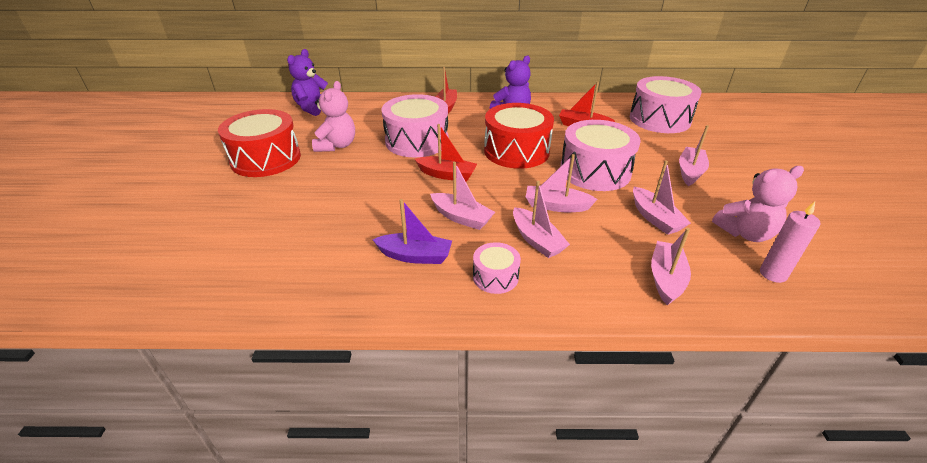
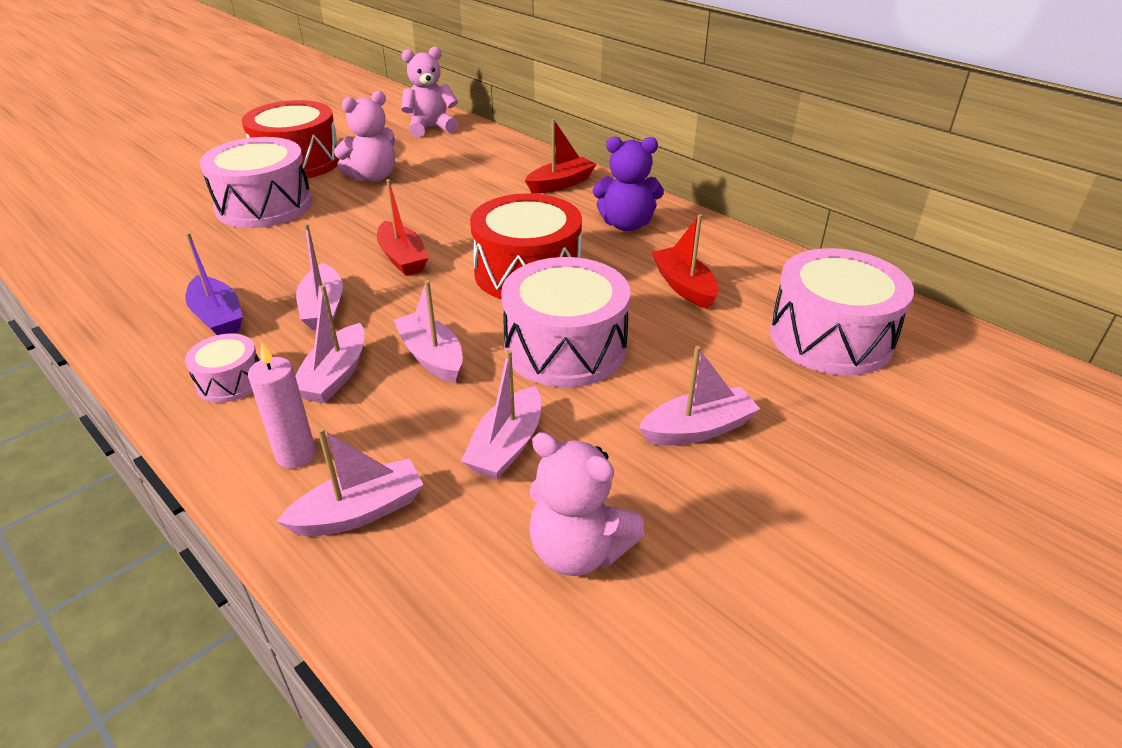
camera: 45 degrees right, 0 degrees up
purple teddy bear [287,49,328,116] -> pink teddy bear [401,47,459,137]
pink drum [382,94,449,157] -> pink drum moved to [200,137,312,228]
pink candle [760,201,821,283] -> pink candle moved to [248,343,316,469]

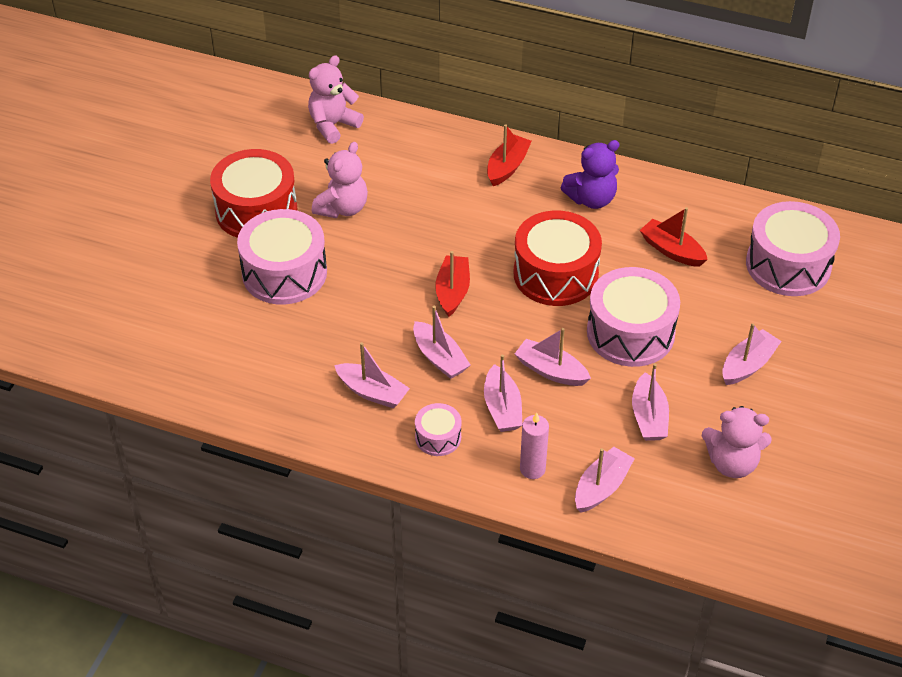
camera: 25 degrees left, 10 degrees up
purple boat [185,232,243,335] -> pink boat [334,342,410,409]
red boat [377,179,428,276] -> red boat turned 120 degrees counterclockwise [435,251,470,317]

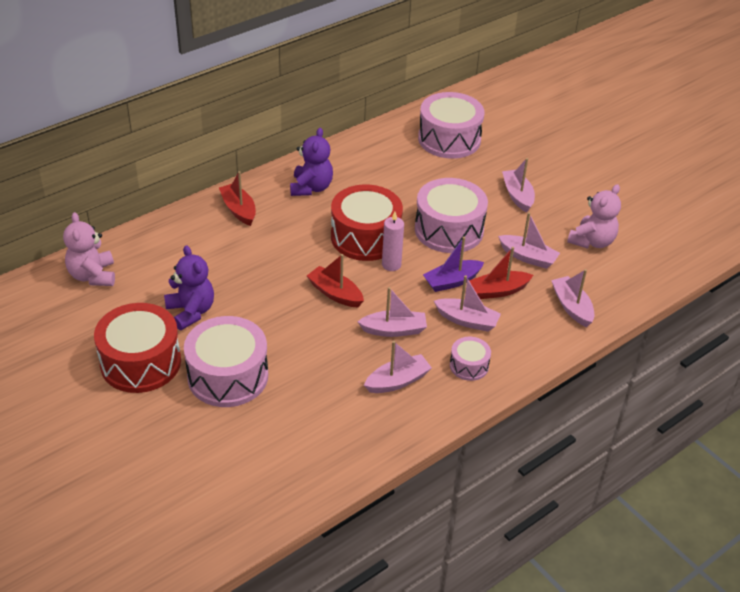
camera: 60 degrees left, 5 degrees down
pink teddy bear [312,142,368,218] -> purple teddy bear [164,245,214,330]
pink boat [515,328,591,386] -> purple boat [423,237,484,292]
pink candle [520,412,549,479] -> pink candle moved to [382,212,404,271]
red boat [640,207,708,267] -> red boat moved to [469,247,533,299]

